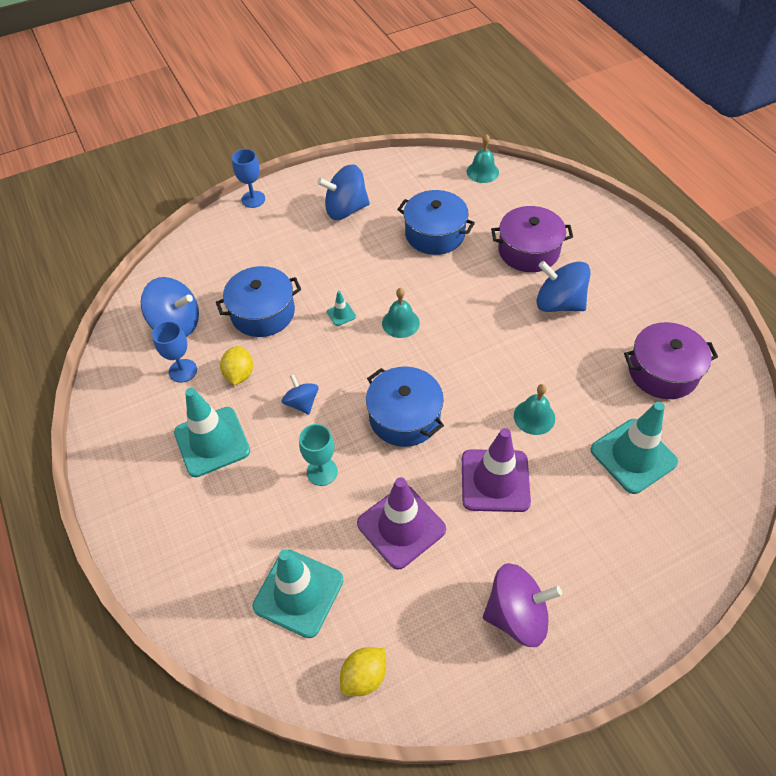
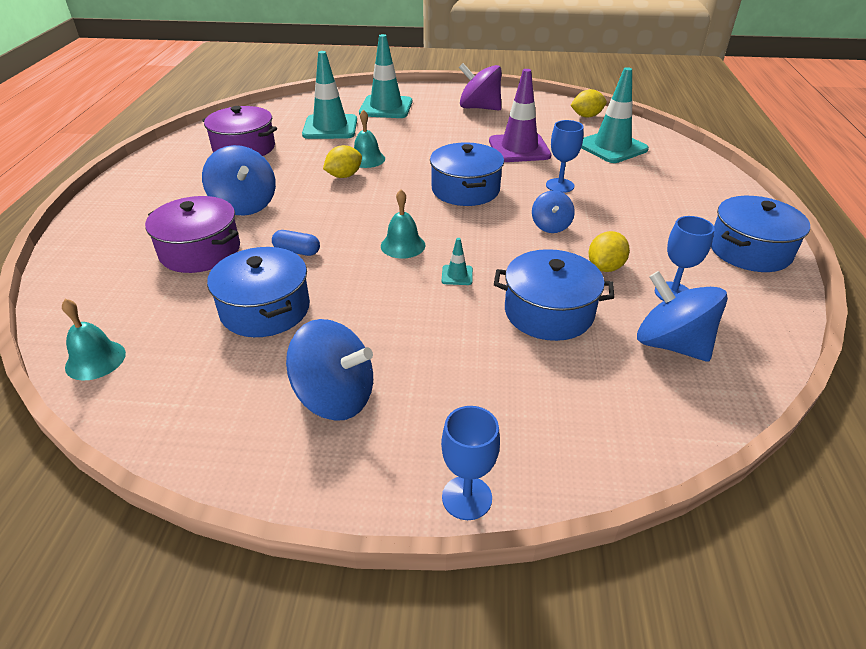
camera: 150 degrees left, 15 degrees down
turquoise traffic cone [174,388,250,477] -> turquoise traffic cone moved to [359,34,412,118]
turquoise goblet [299,424,338,486] -> blue goblet [546,120,584,193]
purple traffic cone [462,428,531,512] -> none
none -> blue capsule [272,230,320,256]
none -> yellow lemon [323,145,362,178]
none -> blue pot [711,196,810,272]

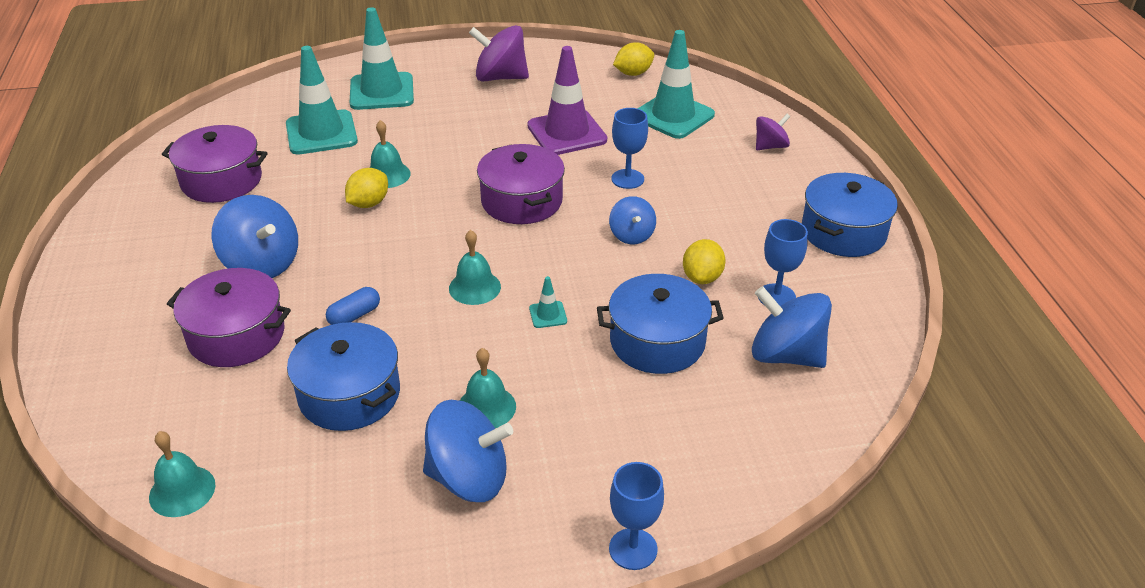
camera: 15 degrees left, 0 degrees up
blue capsule [272,230,320,256] -> blue capsule turned 45 degrees counterclockwise [326,287,380,325]
blue pot [430,142,504,206] -> purple pot [477,144,565,224]
none -> turquoise bell [460,348,516,428]
none -> purple spinning top [756,114,790,150]

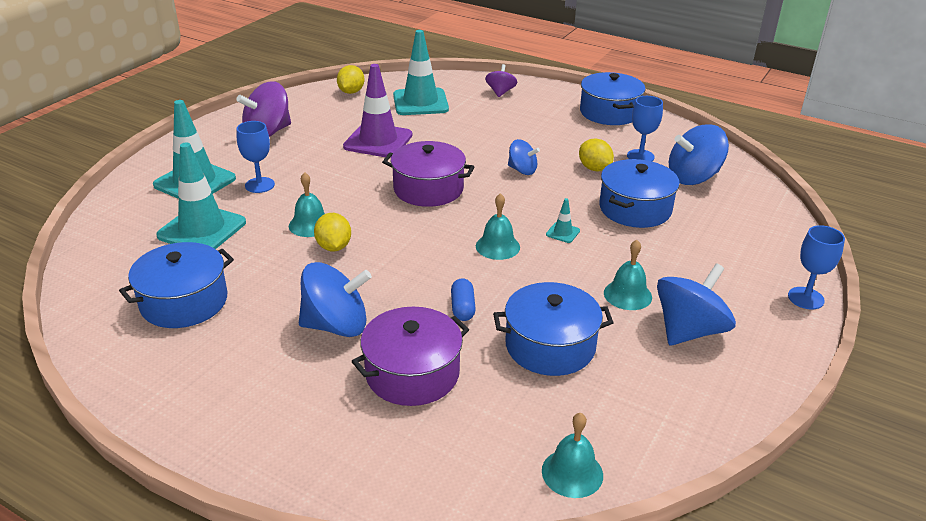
camera: 50 degrees left, 5 degrees down
purple pot [162,125,268,203] -> blue pot [119,242,234,328]
blue goblet [611,108,648,189] -> blue goblet moved to [236,121,275,193]

